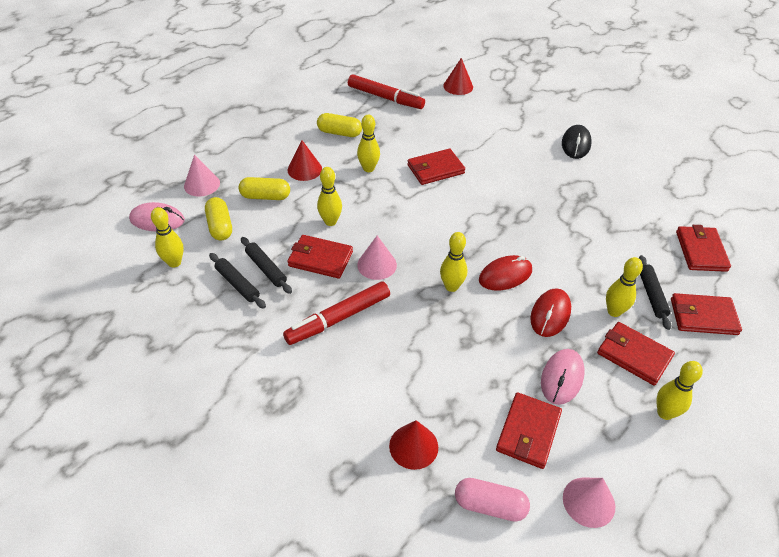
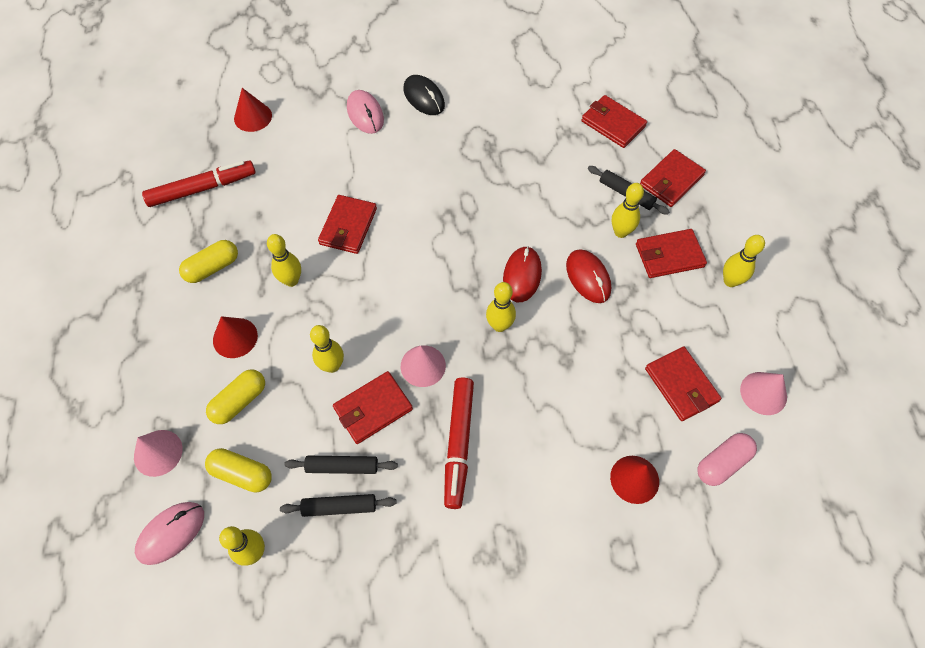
camera: 50 degrees left, 15 degrees up
pink mouse [541,349,585,405] -> pink mouse moved to [347,90,384,134]

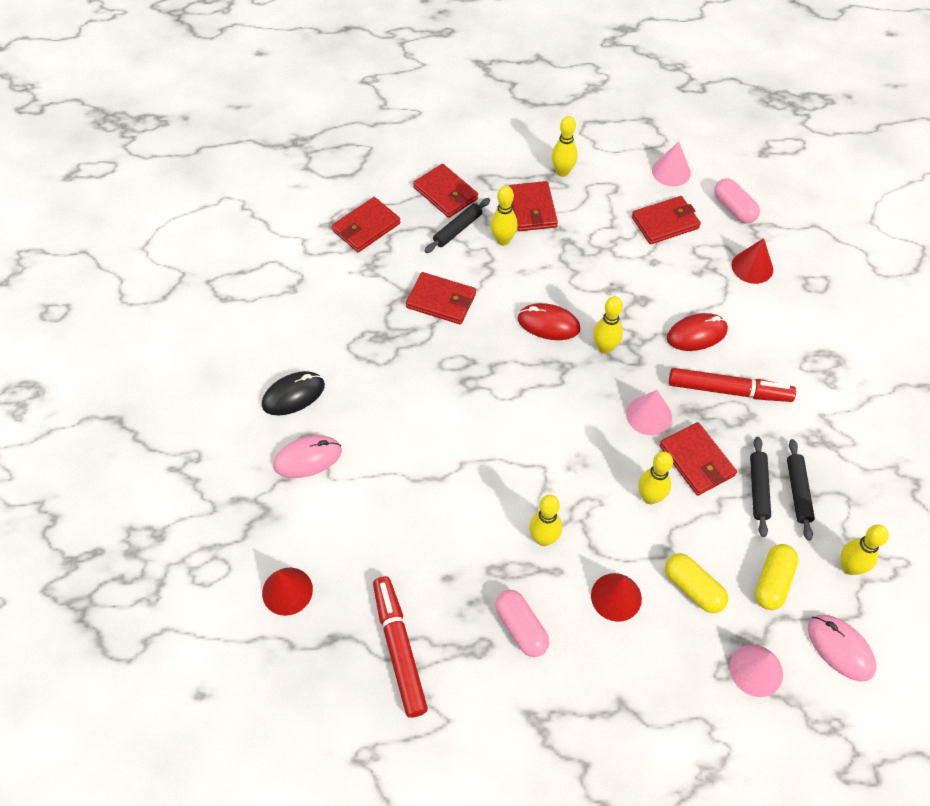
camera: 85 degrees left, 5 degrees down
yellow capsule [179,240,238,283] -> pink capsule [495,590,549,657]
red wallet [318,195,377,254] -> red wallet moved to [406,272,476,325]
red mouse [566,249,611,303] -> red mouse moved to [667,313,728,351]

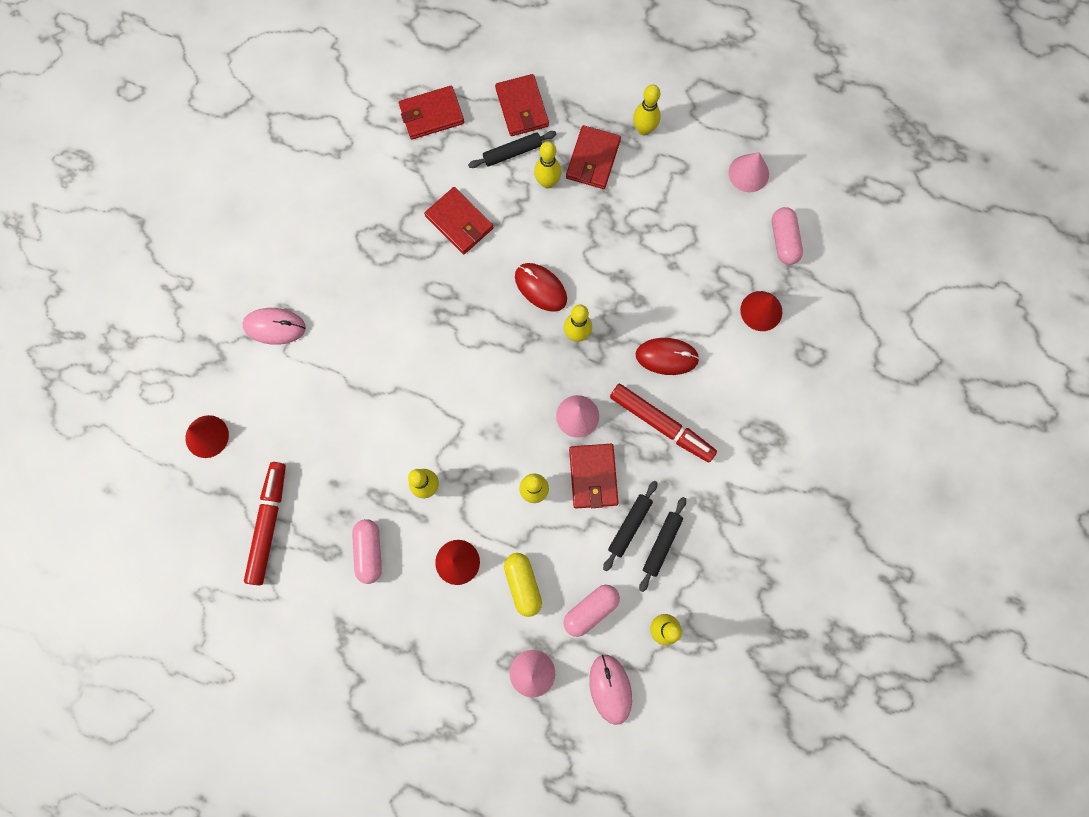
camera: 25 degrees right, 20 degrees up
black mouse [262,371,325,415] -> none
red wallet [632,196,701,244] -> none
yellow capsule [755,544,798,610] -> pink capsule [564,585,620,637]

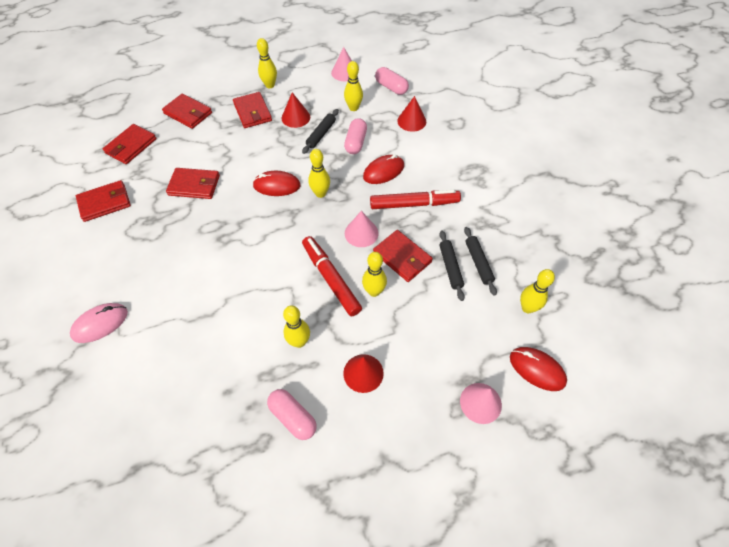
camera: 40 degrees left, 20 degrees down
red cone [185,415,229,458] -> red cone moved to [282,92,310,128]
red marker [244,462,286,585] -> red marker moved to [302,236,362,317]
black rolling pin [468,131,556,168] -> black rolling pin moved to [302,109,339,154]
yellow capsule [504,553,542,617] -> none
yellow bowling pin [534,141,561,189] -> yellow bowling pin moved to [344,61,363,111]
pink capsule [564,585,620,637] -> pink capsule moved to [344,118,367,154]
pink mouse [589,655,632,725] -> red mouse [510,347,567,391]
none -> red wallet [76,180,131,222]

